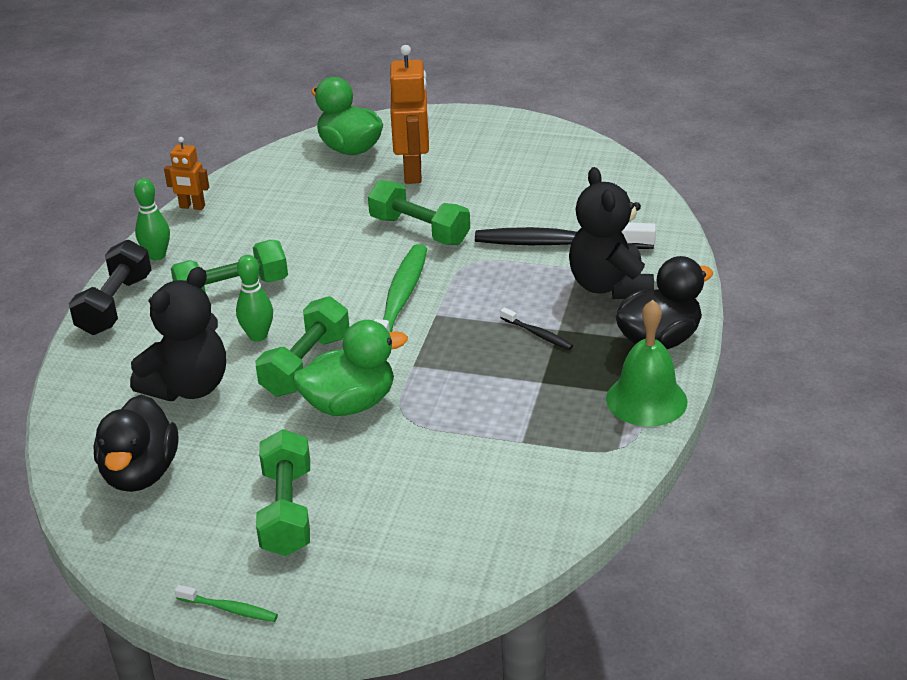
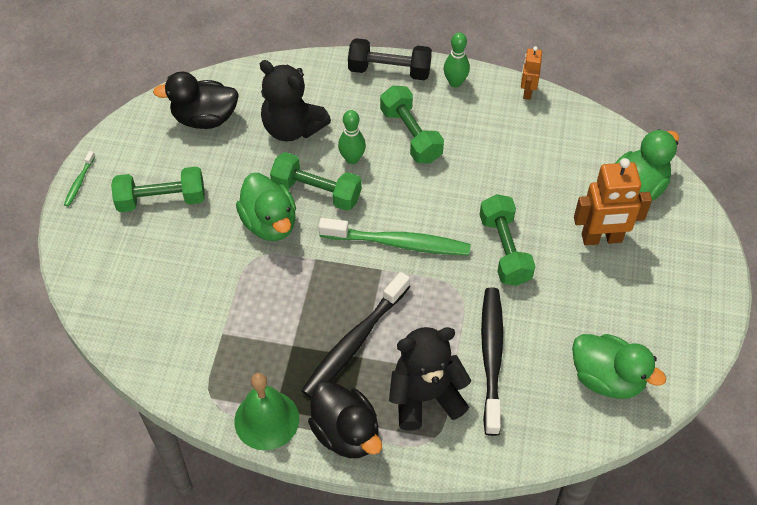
camera: 85 degrees right, 20 degrees up
green dumbbell [368,180,470,245] -> green dumbbell turned 45 degrees counterclockwise [480,194,535,286]
black toothbrush [500,308,573,350] -> black toothbrush [301,272,410,398], size x2.24
none -> green duck [572,334,666,399]

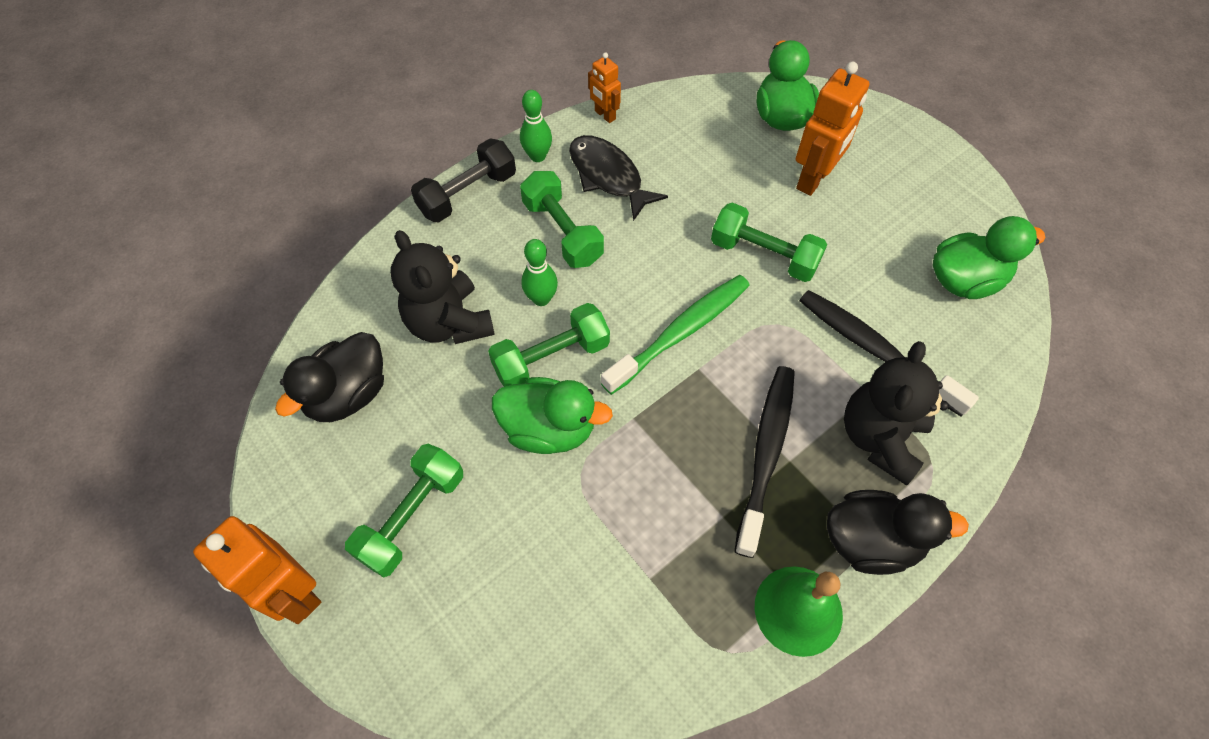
camera: 50 degrees left, 5 degrees up
green toothbrush [64,151,95,207] -> orange robot [193,516,321,624]
black teddy bear [260,60,331,142] -> black teddy bear turned 75 degrees clockwise [391,230,495,344]
black toothbrush [301,272,410,398] -> black toothbrush turned 150 degrees counterclockwise [734,366,795,558]
green dumbbell [380,86,444,163] -> green dumbbell turned 45 degrees clockwise [520,171,604,268]
none -> black fish [569,135,668,221]

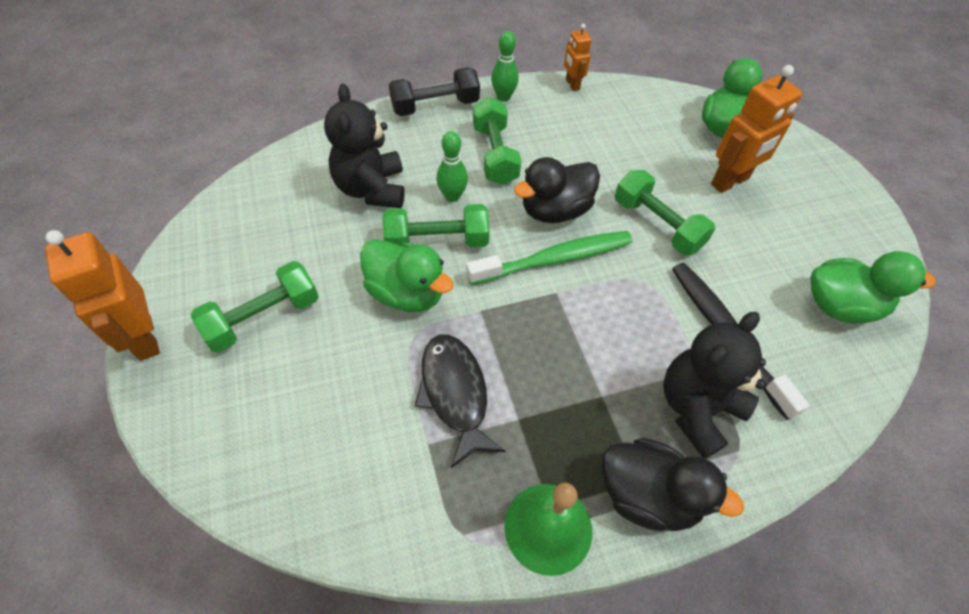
camera: 20 degrees right, 5 degrees down
black duck [275,332,384,422] -> black duck moved to [514,157,600,223]
black fish [569,135,668,221] -> black fish moved to [415,335,506,468]
black toothbrush [734,366,795,558] -> none

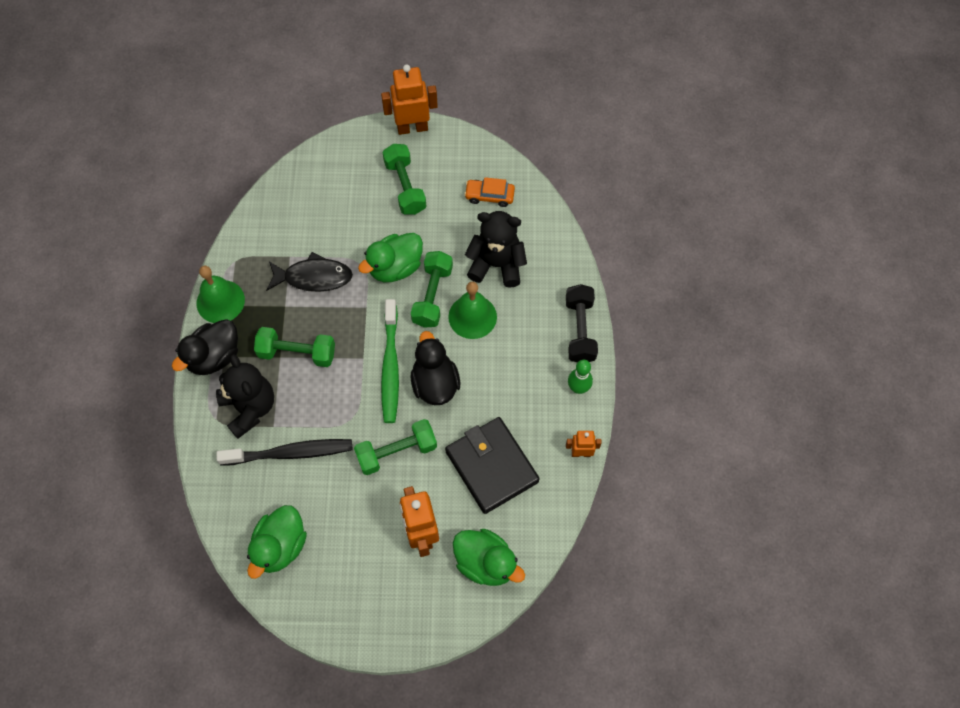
camera: 110 degrees right, 10 degrees up
green bowling pin [436,131,468,202] -> green bell [448,282,497,339]
green dumbbell [473,97,521,185] -> green dumbbell moved to [254,327,335,367]
none -> black wallet [445,417,540,514]
none -> orange car [464,177,515,207]

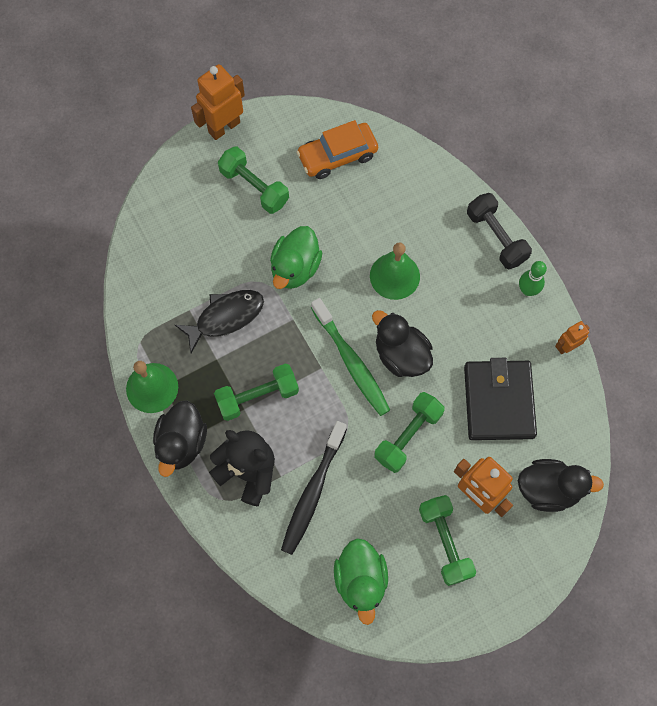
camera: 30 degrees left, 5 degrees up
black toothbrush [216,439,353,466] -> black toothbrush turned 150 degrees clockwise [281,421,347,555]
green dumbbell [411,251,453,328] -> green dumbbell moved to [419,495,476,586]
black wallet [445,417,540,514] -> black wallet turned 60 degrees clockwise [464,358,537,440]
green duck [453,529,525,586] -> black duck [518,459,604,512]
orange car [464,177,515,207] -> orange car [296,120,378,179], size x1.53
black teddy bear [465,211,527,288] -> none

